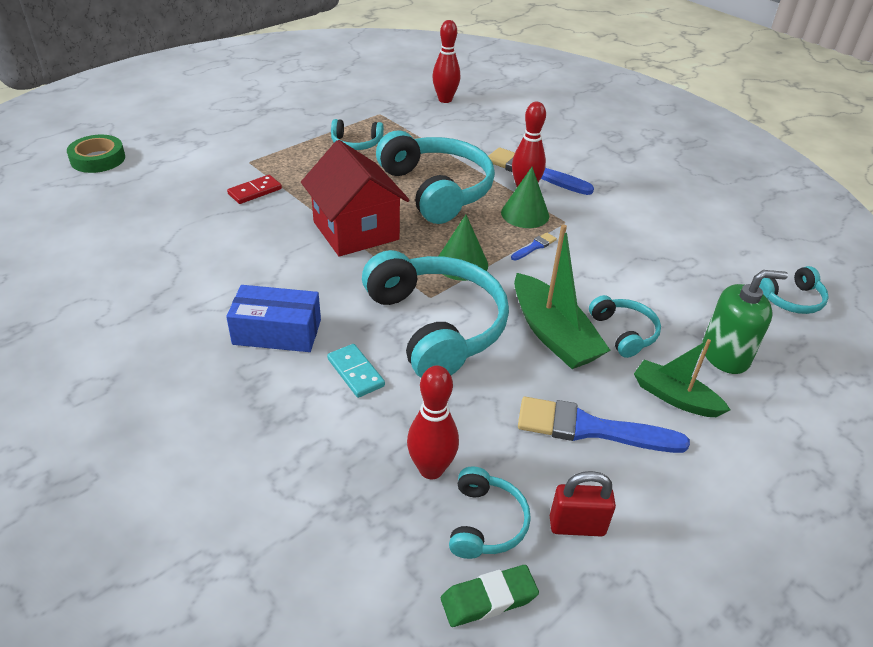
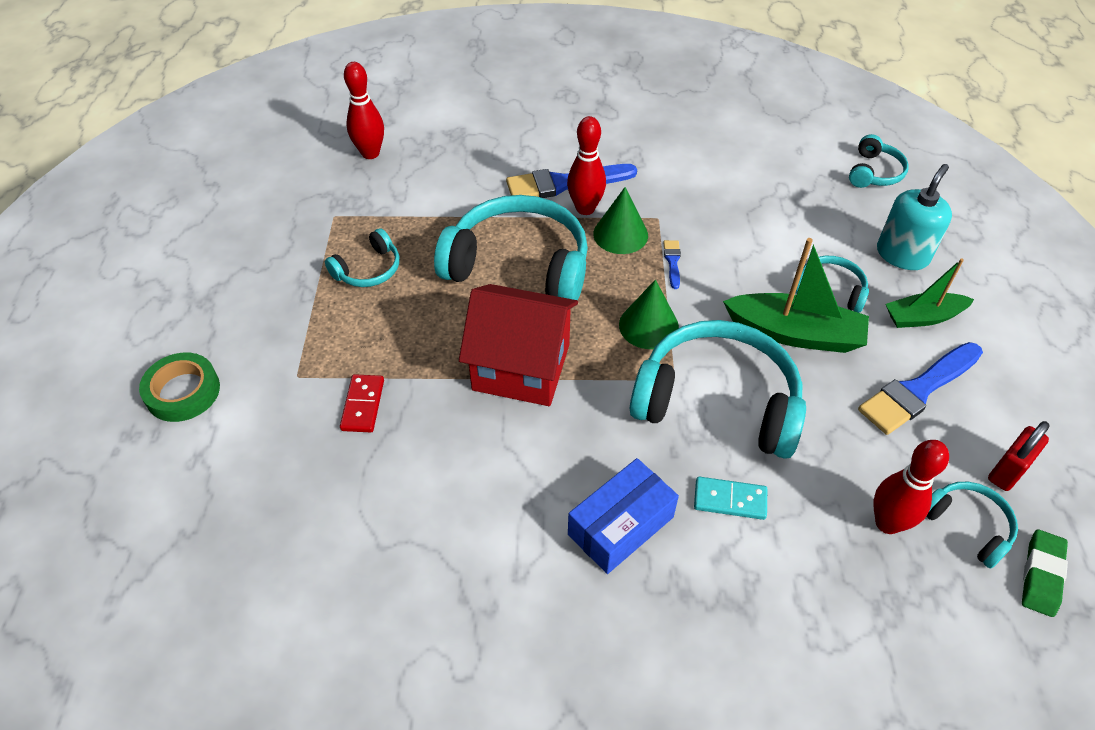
camera: 45 degrees left, 10 degrees up
green tape [67,135,125,173] -> green tape moved to [139,353,220,422]
green soap dispenser [702,270,788,374] -> turquoise soap dispenser [877,164,952,270]

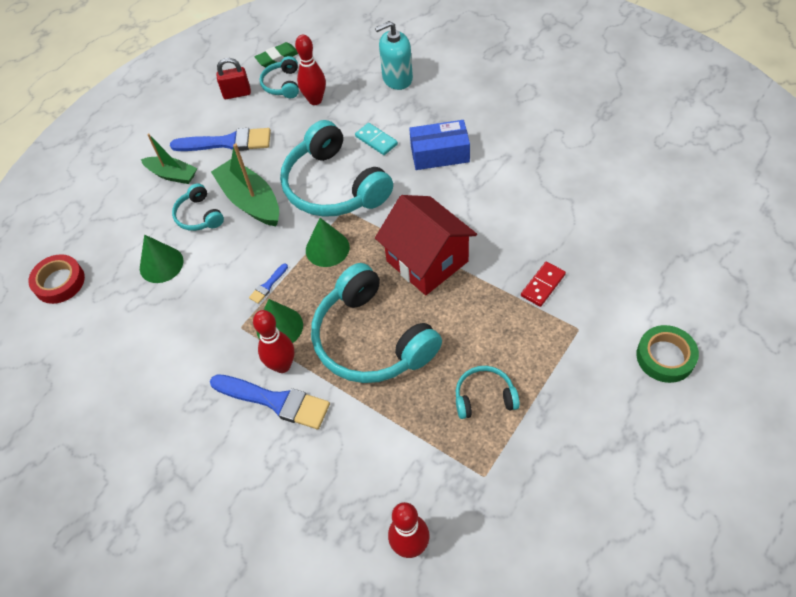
camera: 140 degrees left, 5 degrees up
turquoise headphones [849,134,909,188] -> red tape [28,254,85,304]
turquoise soap dispenser [877,164,952,270] -> turquoise soap dispenser moved to [375,21,413,90]
none -> green cone [140,234,183,283]

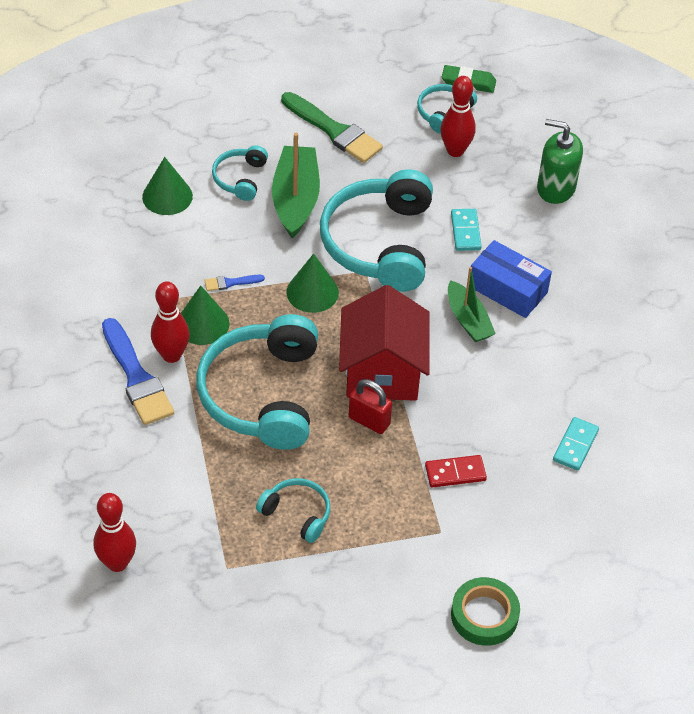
camera: 35 degrees right, 5 degrees down
red tape [28,254,85,304] -> none
green boat [141,134,197,184] -> green boat moved to [448,267,496,342]
blue brush [170,128,271,151] -> green brush [281,92,383,163]
red padlock [216,58,251,99] -> red padlock moved to [349,379,392,434]
turquoise soap dispenser [375,21,413,90] -> green soap dispenser [537,119,583,204]
none -> turquoise domino [553,417,599,471]

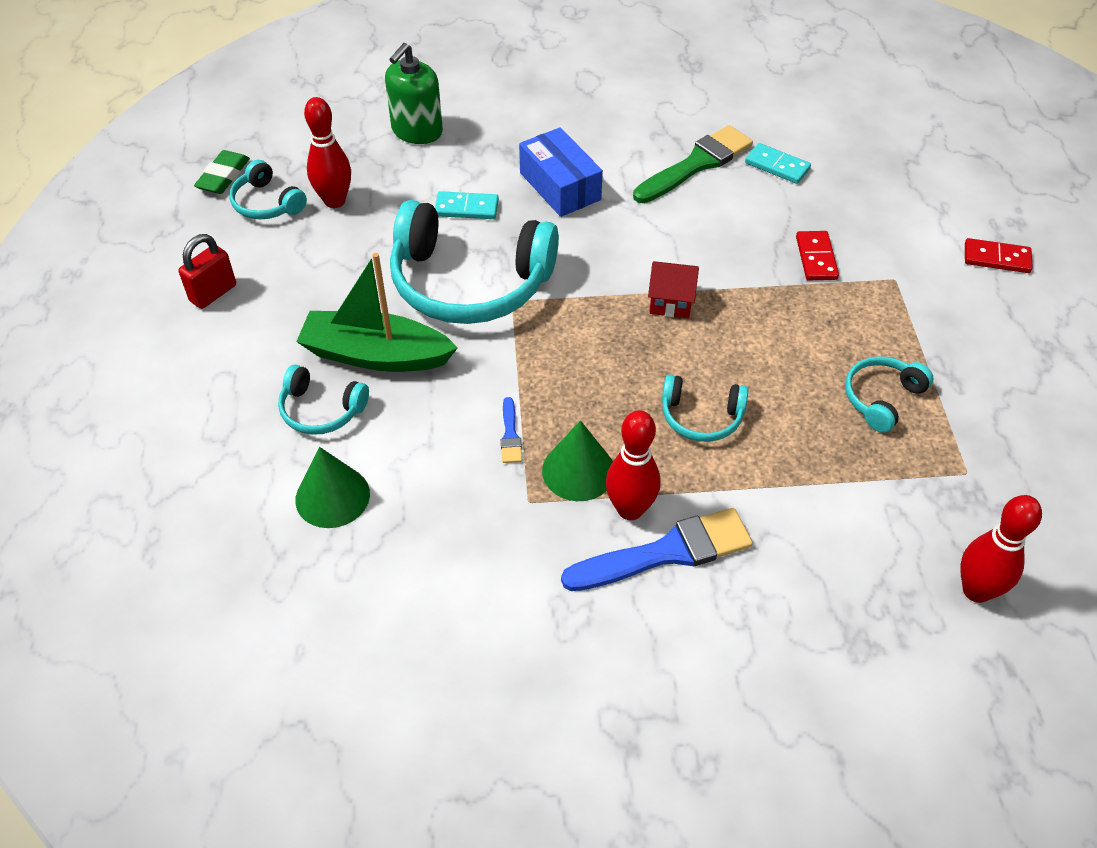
camera: 80 degrees left, 0 degrees up
turquoise headphones [196,314,318,450] -> turquoise headphones [662,374,748,442], size x0.48
green brush [281,92,383,163] -> green brush moved to [633,125,753,203]
green cone [287,254,339,313] -> none
red house [339,285,430,401] -> red house [648,261,699,318], size x0.48
red padlock [349,379,392,434] -> red padlock moved to [179,234,236,309]
green boat [448,267,496,342] -> none
green tape [451,577,520,646] -> red domino [965,238,1033,273]
blue box [471,240,552,318] -> blue box turned 75 degrees counterclockwise [519,127,603,217]

